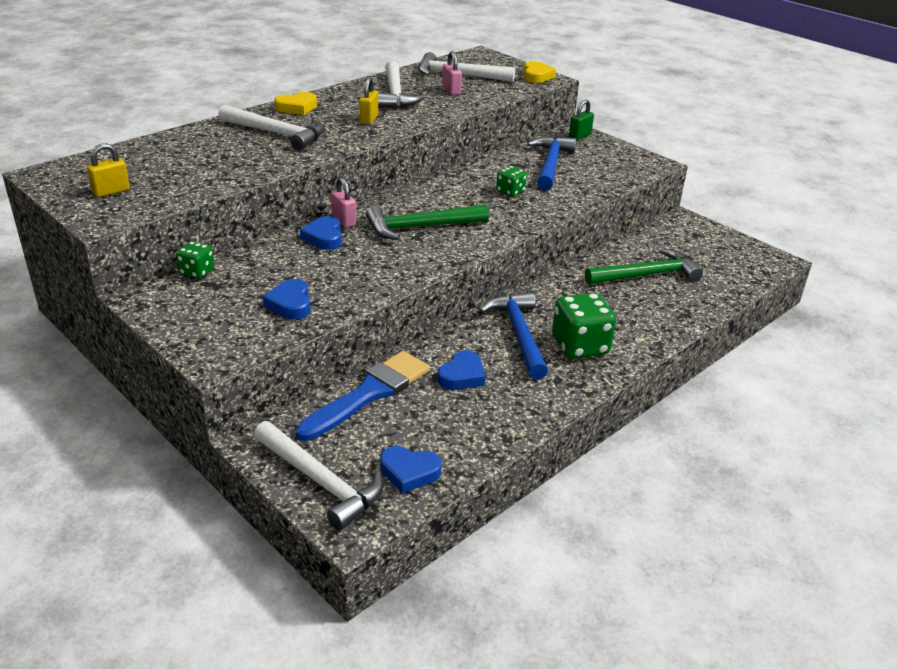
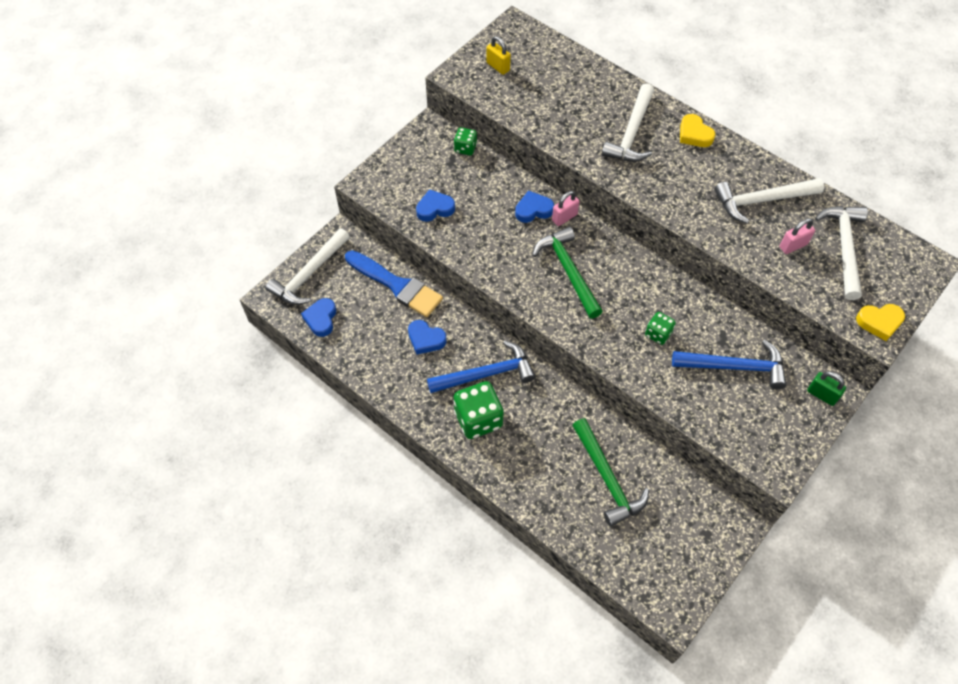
camera: 85 degrees right, 25 degrees up
yellow padlock [359,77,378,125] -> none

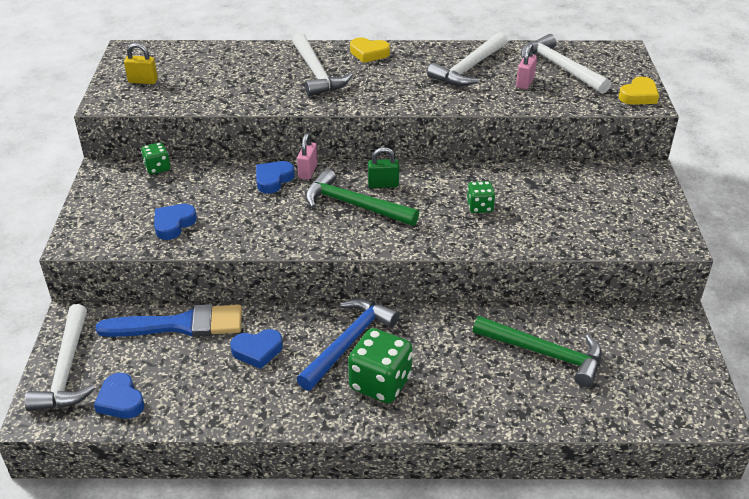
camera: 40 degrees left, 20 degrees down
blue hammer [672,340,787,389] -> none
green padlock [807,371,846,406] -> green padlock moved to [368,147,399,188]

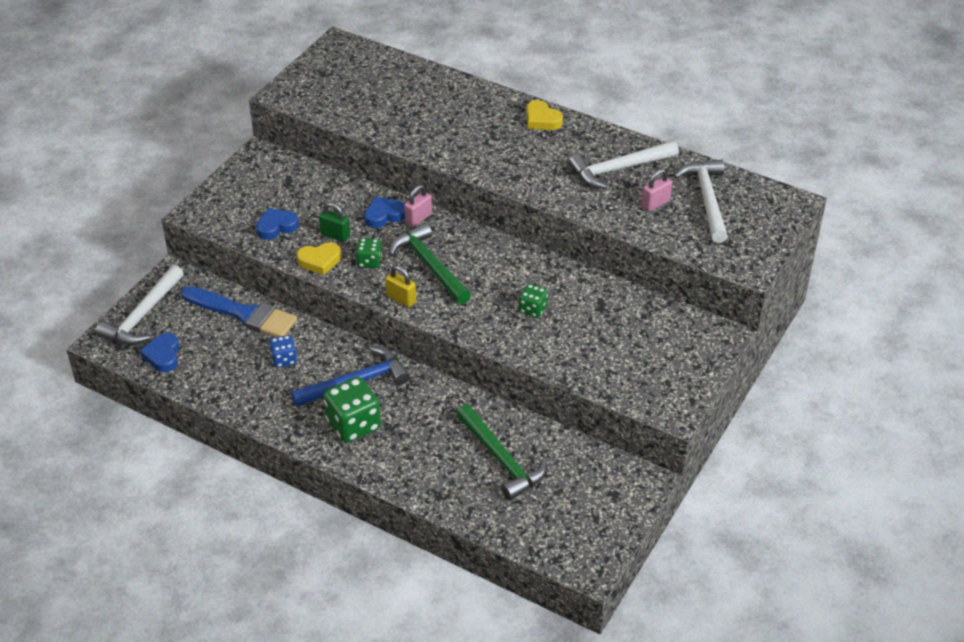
camera: 30 degrees right, 5 degrees up
yellow padlock [124,43,158,84] -> yellow padlock moved to [386,265,416,307]
green dice [141,142,170,174] -> green dice moved to [355,238,382,269]
blue heart [230,329,283,369] -> blue dice [269,335,297,368]
white hammer [292,33,353,96] -> none
green padlock [368,147,399,188] -> green padlock moved to [319,202,350,242]
yellow heart [619,77,659,105] -> yellow heart moved to [297,242,341,275]

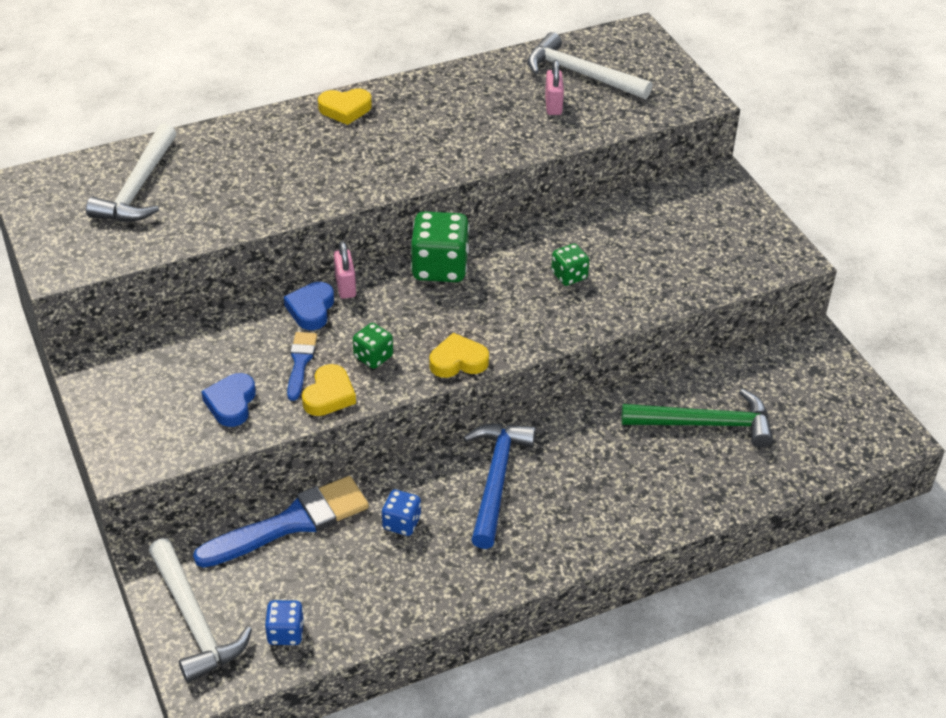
camera: 55 degrees left, 0 degrees up
blue heart [140,333,179,372] -> blue dice [265,600,304,645]
green padlock [319,202,350,242] -> blue brush [287,332,317,401]
green dice [323,377,381,443] -> green dice moved to [411,211,470,282]
yellow padlock [386,265,416,307] -> yellow heart [430,333,489,378]
green hammer [389,223,471,304] -> none
white hammer [568,141,679,189] -> white hammer moved to [86,123,176,221]

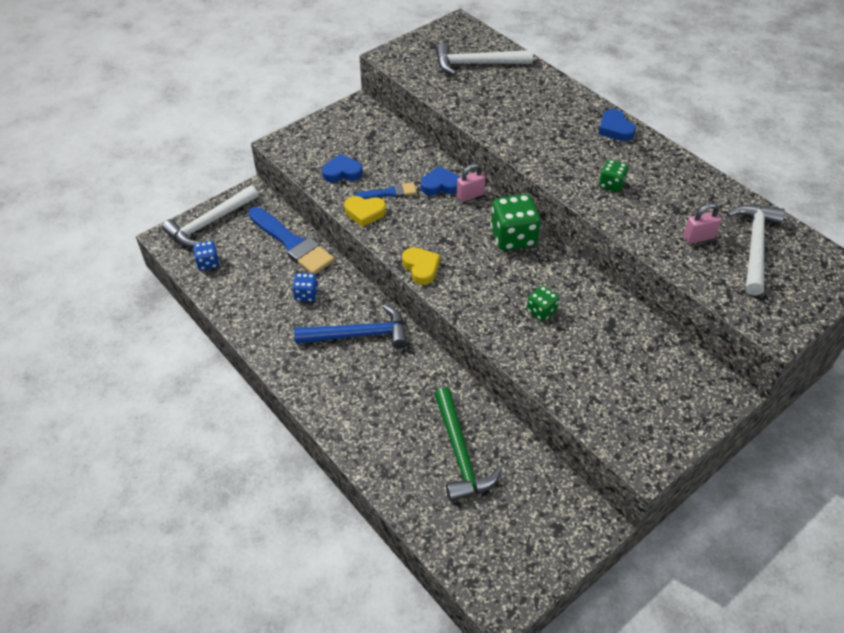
camera: 75 degrees right, 5 degrees up
yellow heart [318,88,372,125] -> blue heart [599,109,636,141]
green dice [353,323,393,369] -> green dice moved to [599,160,628,192]

